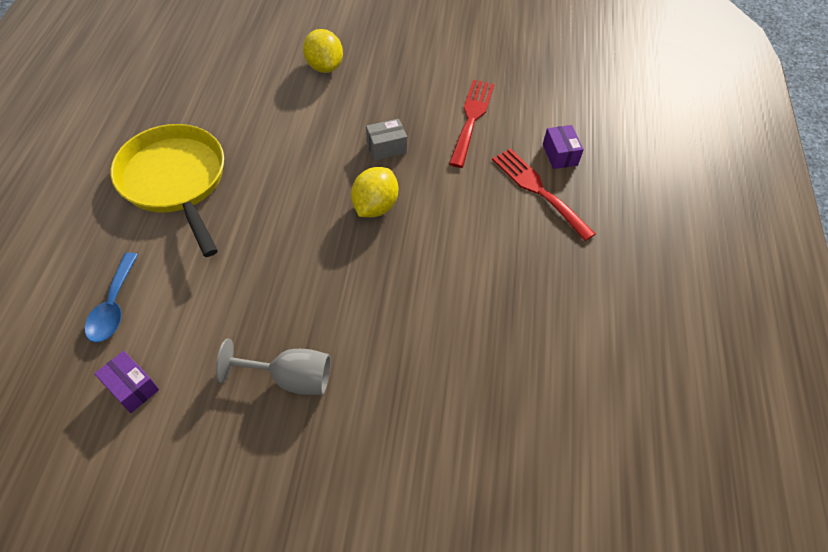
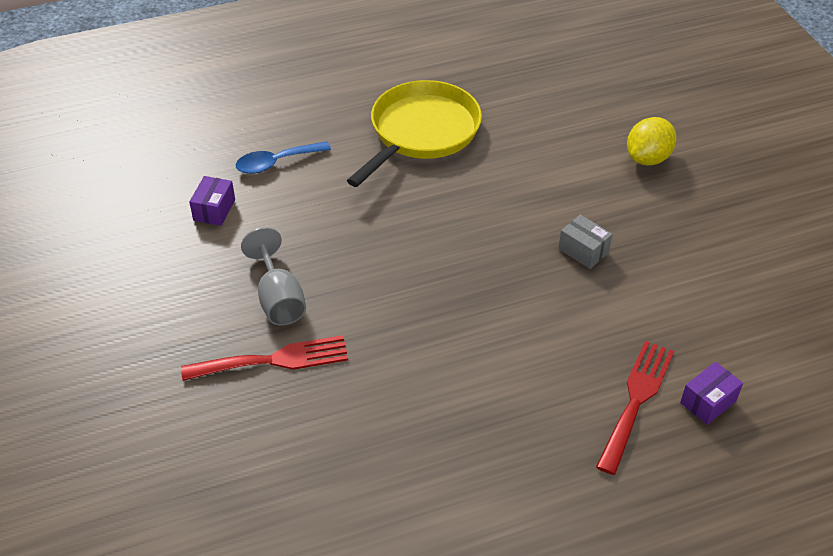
camera: 65 degrees right, 10 degrees down
yellow lemon [351,167,398,217] -> none
red fork [449,80,494,168] -> red fork moved to [181,335,348,381]

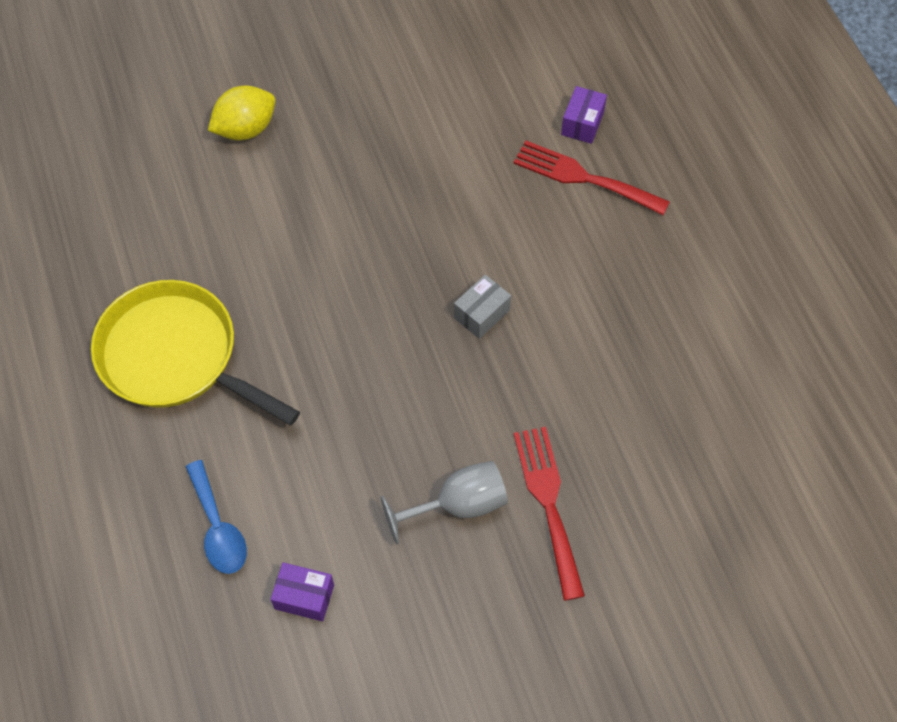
camera: 90 degrees left, 15 degrees up
grey box [558,215,613,269] -> grey box moved to [454,275,511,339]
yellow lemon [627,117,677,166] -> yellow lemon turned 75 degrees counterclockwise [208,85,275,141]
purple box [680,362,743,425] -> purple box turned 60 degrees clockwise [561,86,607,144]

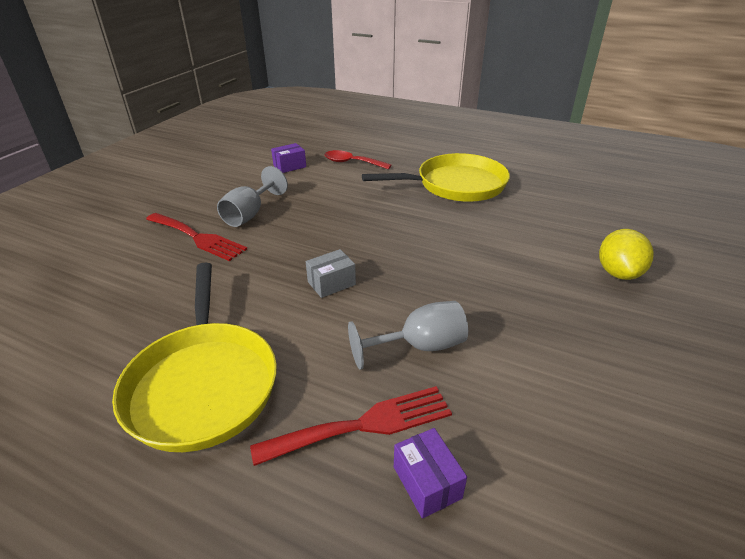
camera: 135 degrees right, 25 degrees down
blue spoon [186,460,247,574] -> red spoon [324,150,391,169]
grey box [454,275,511,339] -> grey box turned 60 degrees clockwise [306,249,356,298]
none -> yellow pan [112,262,277,452]
none -> grey goblet [348,301,468,370]

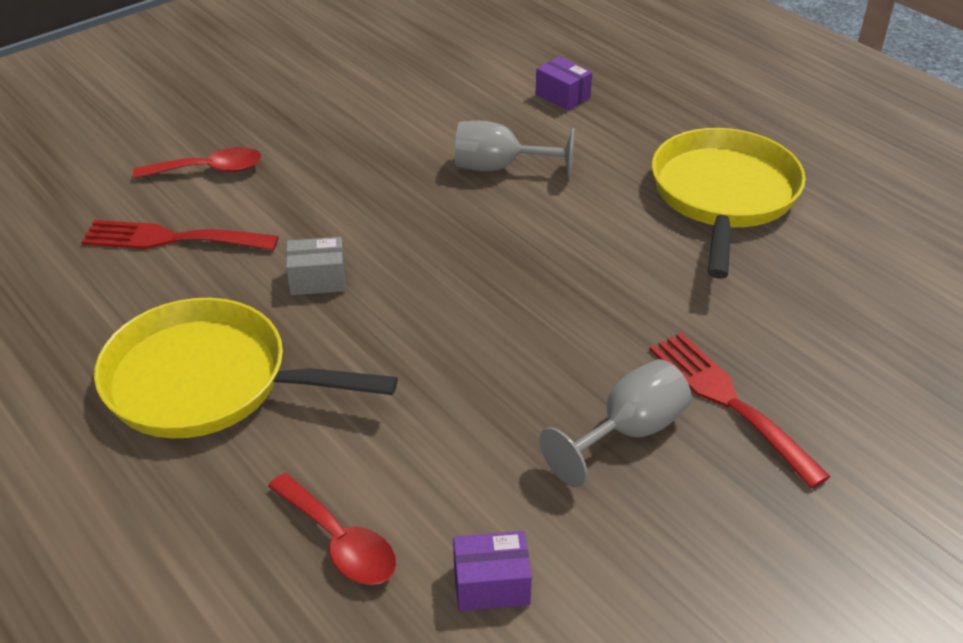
camera: 155 degrees left, 5 degrees up
red fork [250,386,452,466] -> red fork moved to [81,220,279,251]
grey box [306,249,356,298] -> grey box moved to [286,237,346,295]
purple box [394,428,467,518] -> purple box turned 45 degrees counterclockwise [536,56,592,111]
yellow lemon [599,229,654,280] -> red spoon [133,147,262,179]

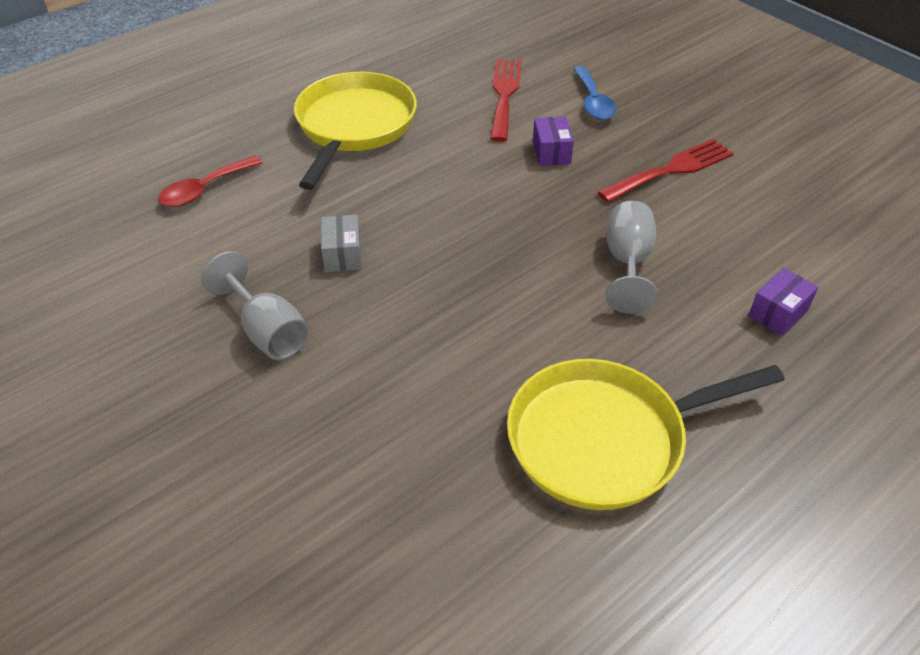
camera: 90 degrees right, 5 degrees up
red spoon [133,147,262,179] -> blue spoon [573,66,617,120]
grey box [286,237,346,295] -> grey box moved to [321,215,362,272]
purple box [453,531,532,611] -> purple box moved to [533,117,574,166]
red fork [649,333,831,489] -> red fork moved to [598,139,734,202]
yellow pan [652,128,806,279] -> yellow pan turned 150 degrees clockwise [507,359,785,510]

